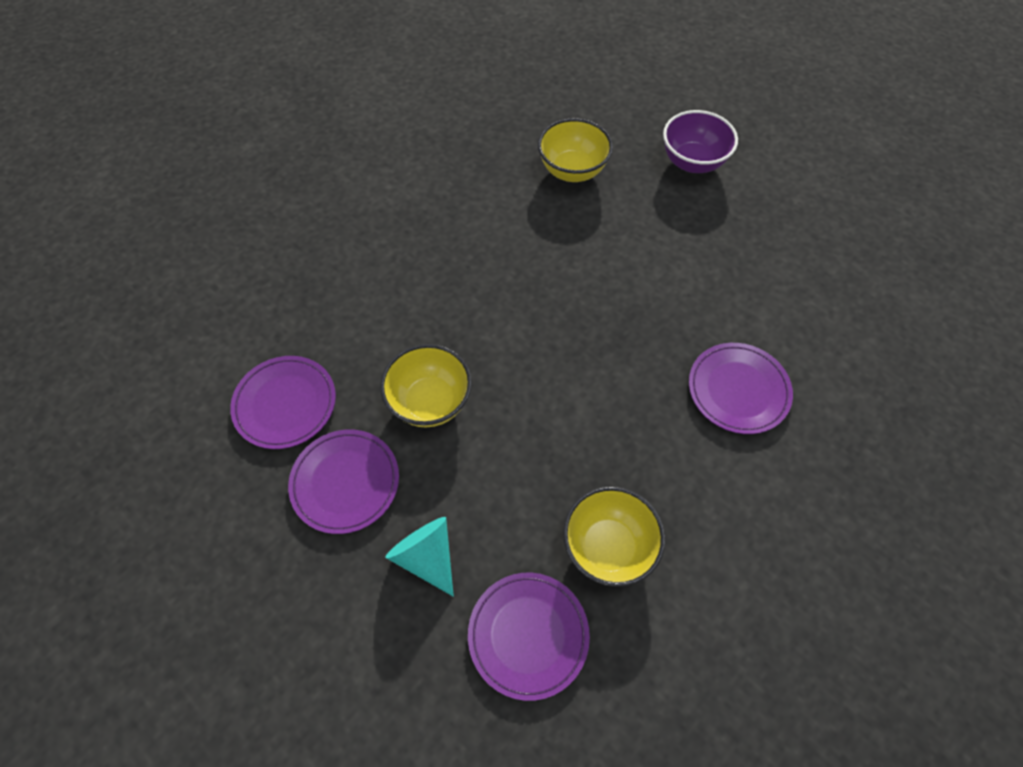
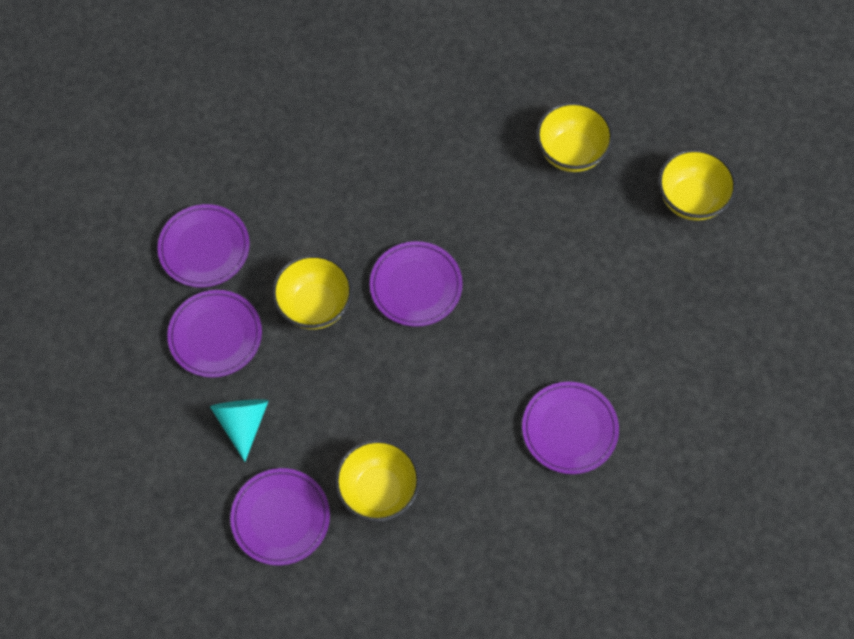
camera: 30 degrees right, 5 degrees up
purple bowl [663,110,738,173] -> yellow bowl [658,149,737,221]
none -> purple plate [370,241,463,327]

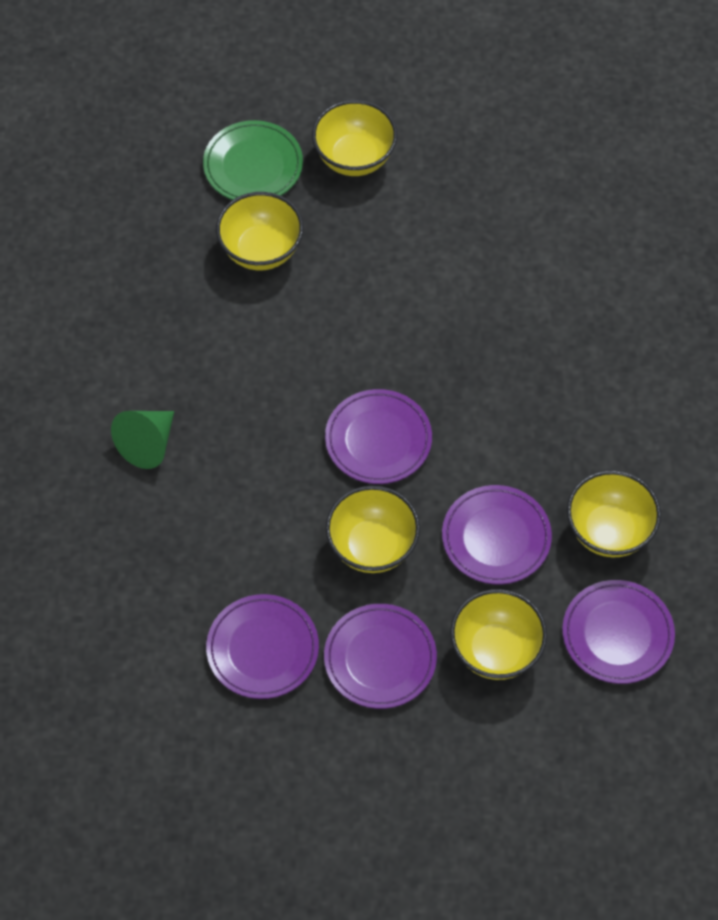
camera: 75 degrees left, 5 degrees down
turquoise cone [210,399,269,462] -> yellow bowl [450,589,547,680]
purple plate [522,382,619,474] -> purple plate moved to [442,485,552,584]
none -> green cone [111,411,174,469]
none -> green plate [203,120,303,200]

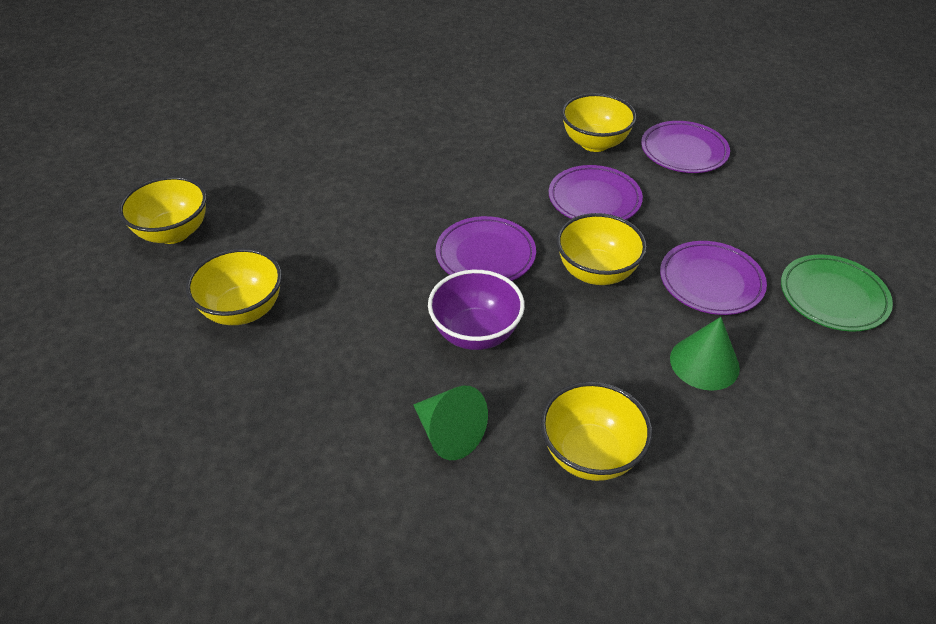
camera: 80 degrees left, 15 degrees down
green plate [203,120,303,200] -> green plate moved to [781,254,893,332]
purple plate [206,594,319,699] -> green cone [670,317,740,391]
yellow bowl [450,589,547,680] -> yellow bowl moved to [541,382,652,481]
none -> purple bowl [428,270,525,350]

